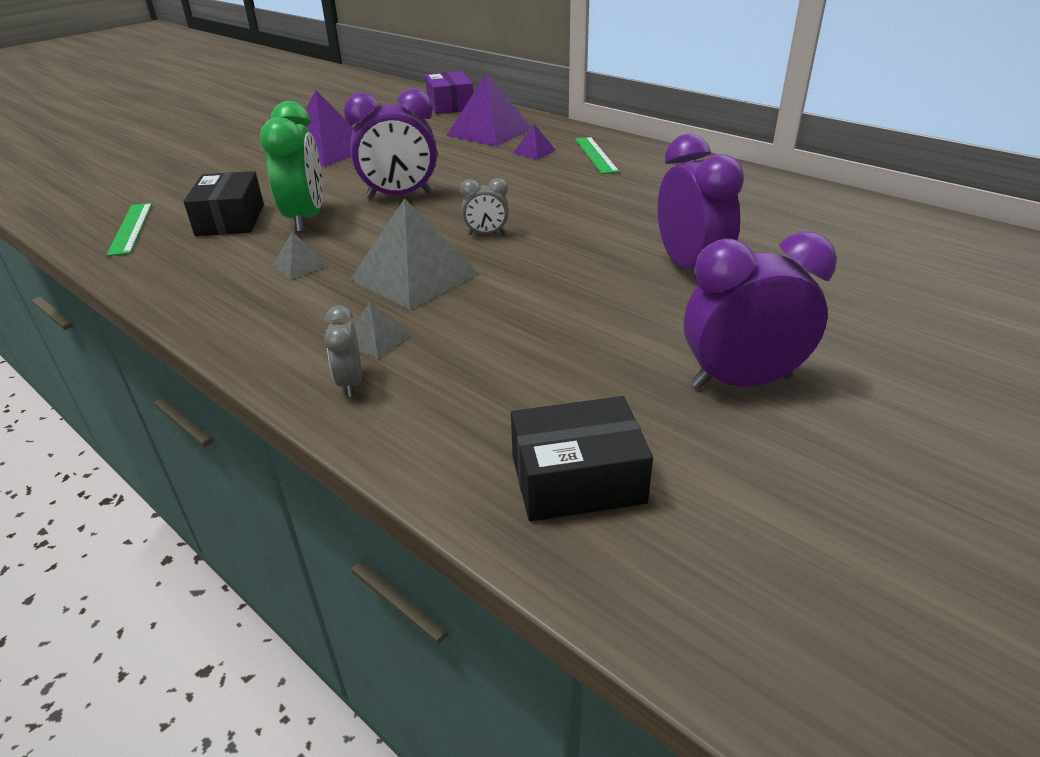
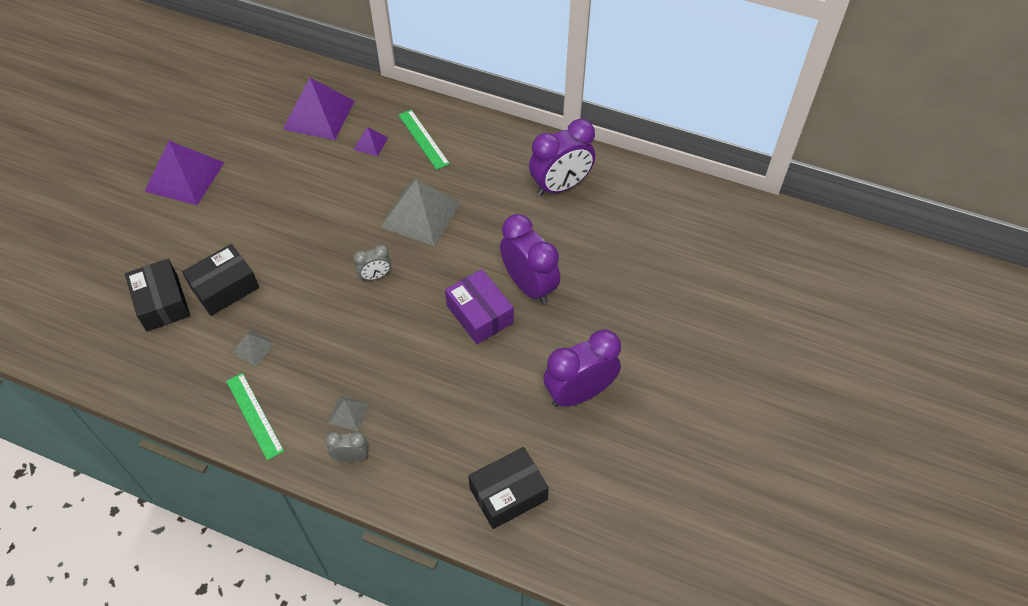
camera: 20 degrees left, 20 degrees up
green ruler [106,203,152,256] -> green ruler moved to [226,373,284,460]
green clock [260,101,323,232] -> black box [182,244,259,316]
grey clock [324,305,362,397] -> grey clock turned 120 degrees clockwise [325,432,369,462]
purple clock [343,88,437,199] -> purple clock moved to [529,119,595,196]
grey pyramid [350,198,479,311] -> grey pyramid moved to [381,179,461,246]
purple box [425,71,473,114] -> purple box moved to [445,269,514,344]

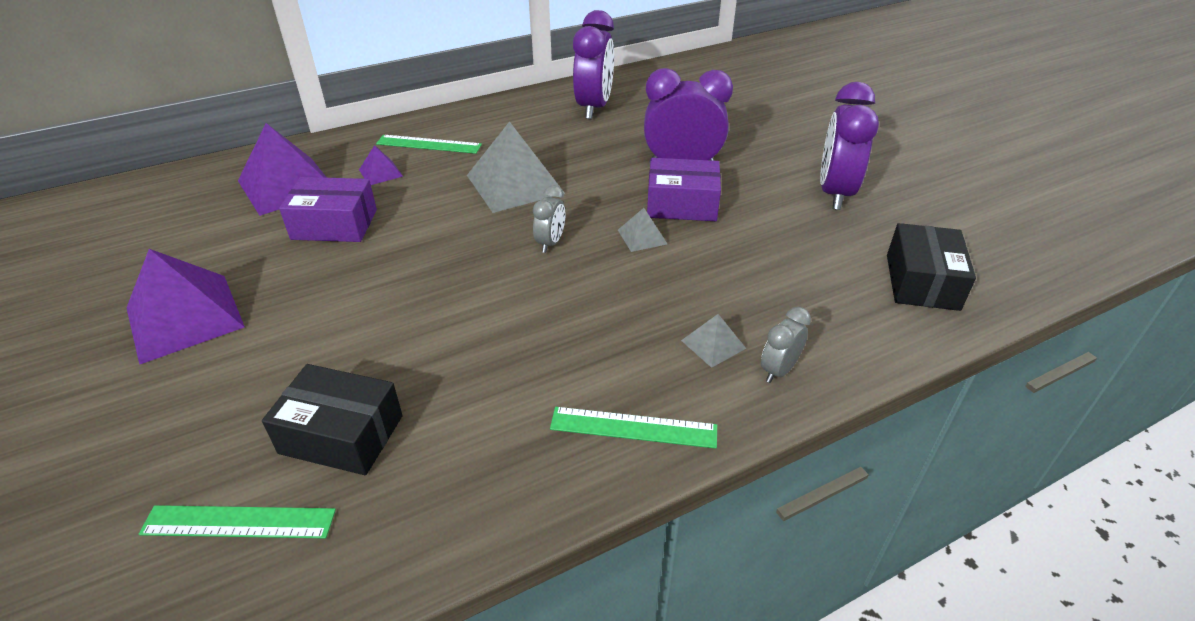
camera: 50 degrees left, 15 degrees down
black box [182,244,259,316] -> none
grey pyramid [232,330,275,366] -> grey pyramid moved to [618,208,667,252]
none -> green ruler [139,505,336,539]
none -> purple box [279,177,377,242]

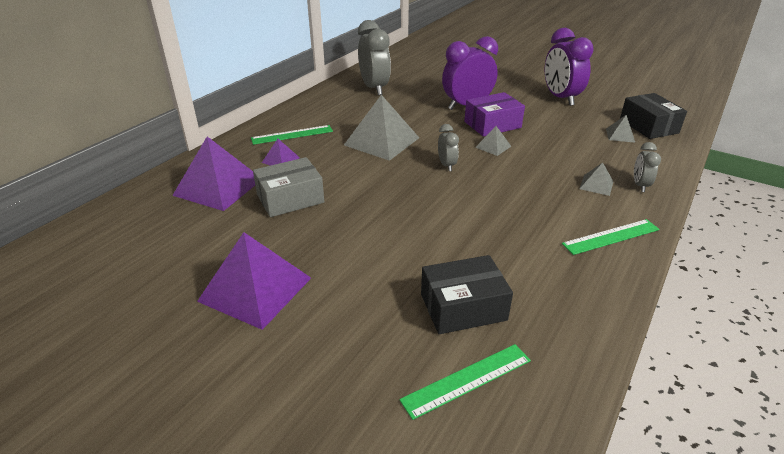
camera: 30 degrees left, 5 degrees down
purple box [279,177,377,242] -> grey box [253,157,324,217]
purple clock [573,10,614,119] -> grey clock [358,20,391,95]
none -> grey pyramid [606,115,635,143]

